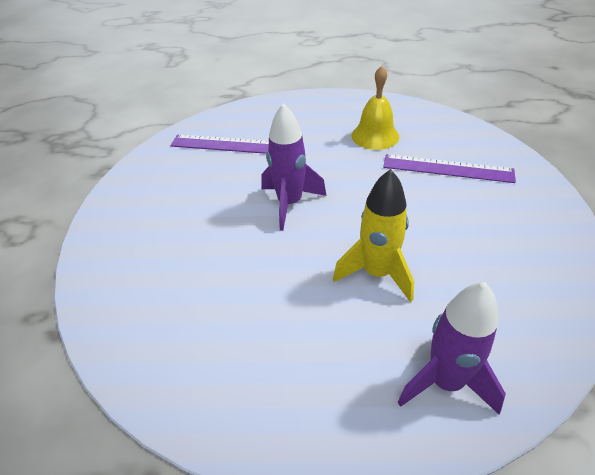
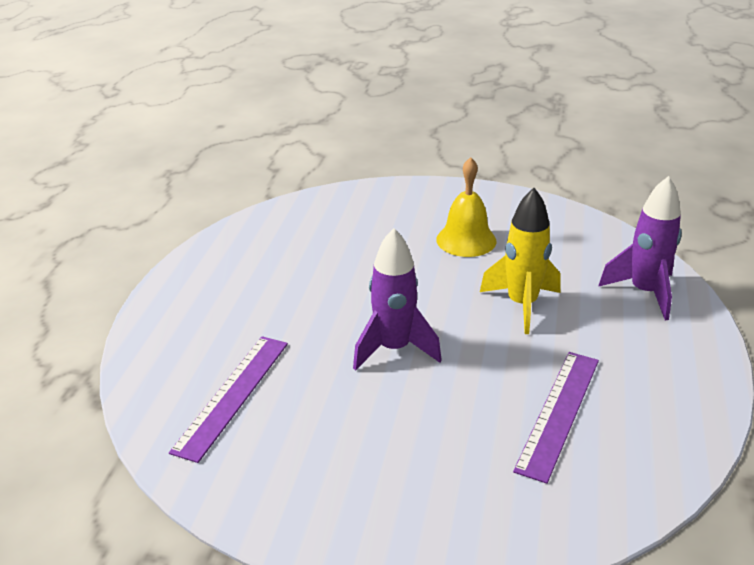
camera: 80 degrees left, 10 degrees down
yellow bell [352,66,399,150] -> yellow bell moved to [436,157,497,257]
purple ruler [383,154,516,183] -> purple ruler moved to [513,352,599,484]

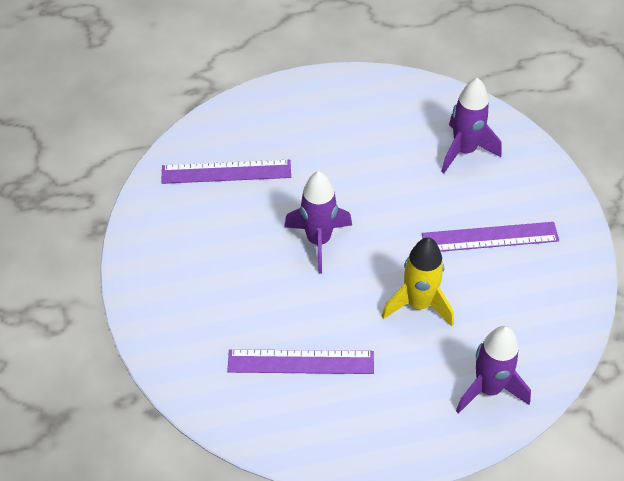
camera: 65 degrees right, 20 degrees up
yellow bell [436,157,497,257] -> purple ruler [422,222,559,252]
none -> purple rocket [441,78,502,173]

